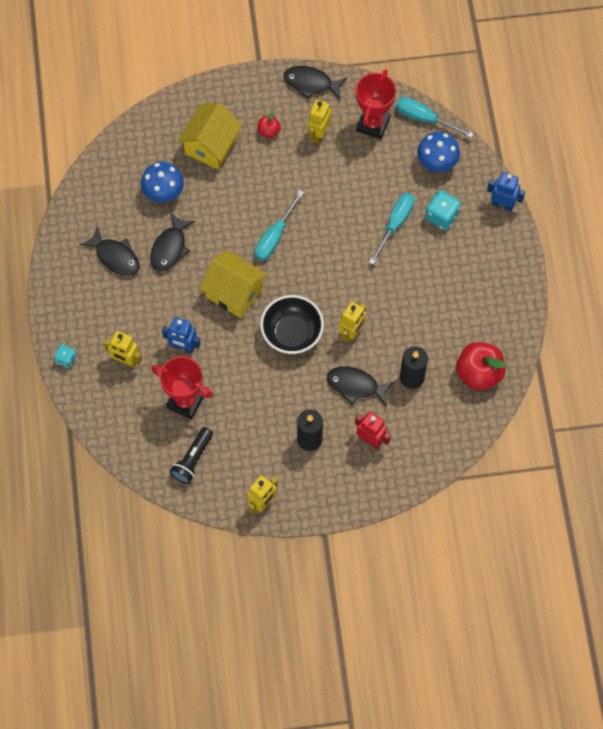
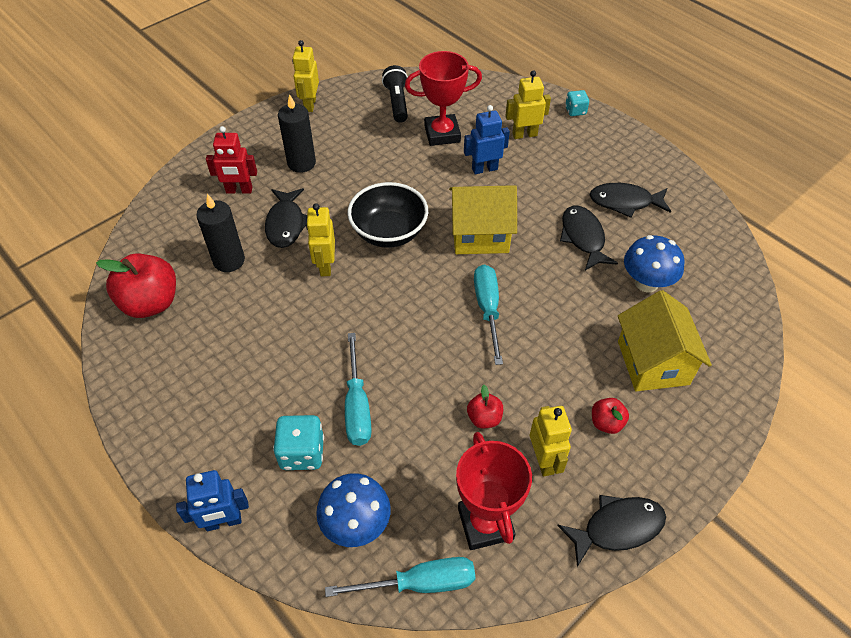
camera: 145 degrees right, 15 degrees down
black fish [327,367,394,406] -> black fish turned 105 degrees clockwise [265,188,307,248]
none -> red apple [467,385,503,428]

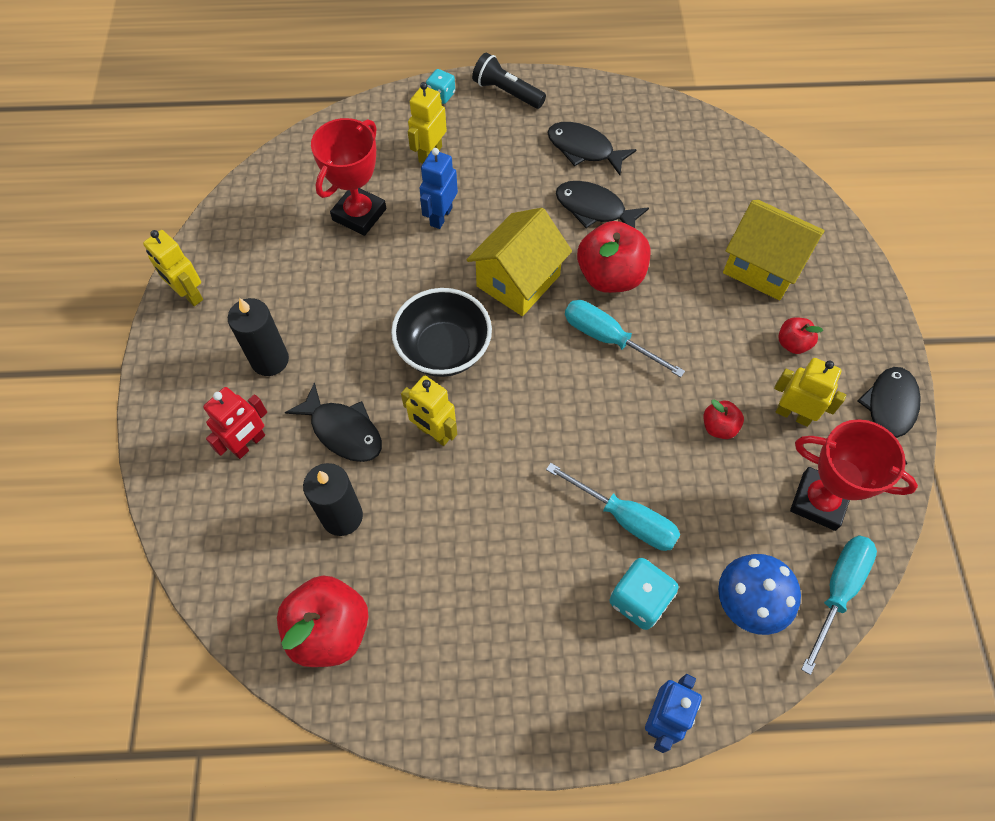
camera: 50 degrees left, 10 degrees up
black flashlight [382,65,408,123] -> black flashlight moved to [472,53,546,109]
black fish [590,183,671,218] -> black fish turned 75 degrees clockwise [548,122,636,175]
blue mushroom [624,235,685,293] -> none
none -> red apple [577,221,650,293]

